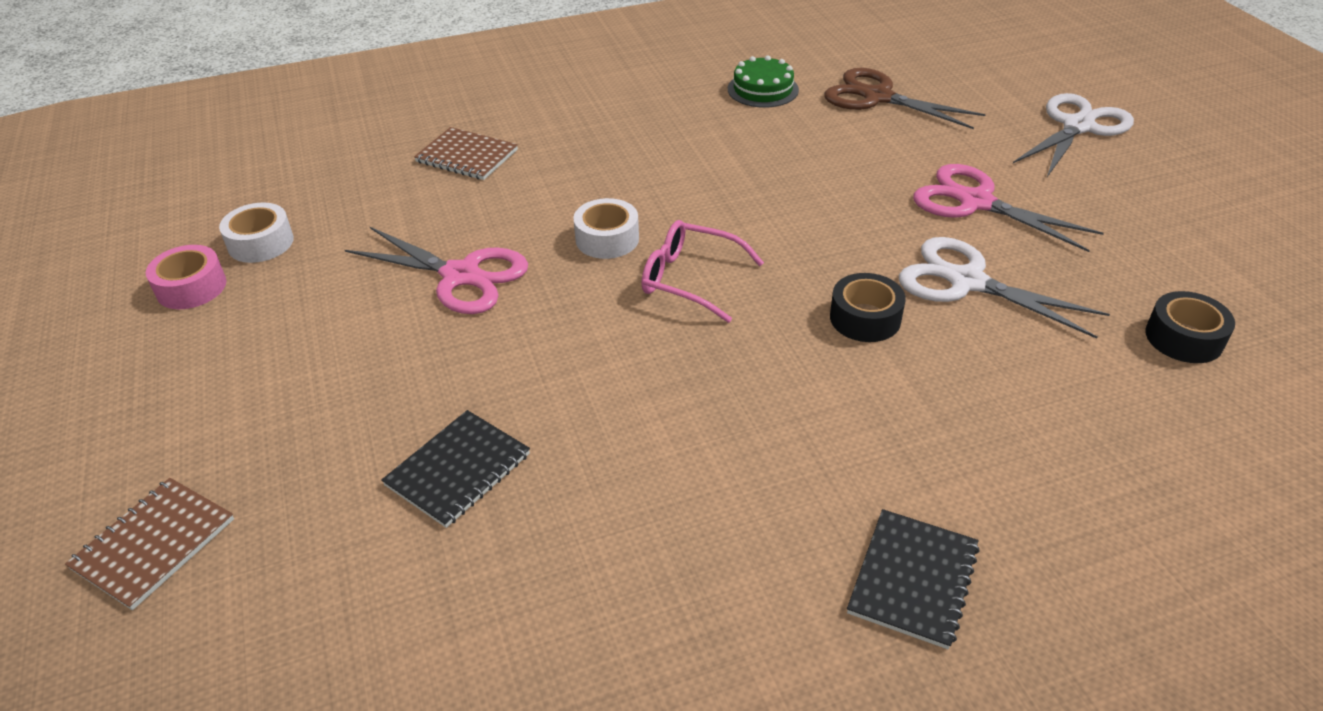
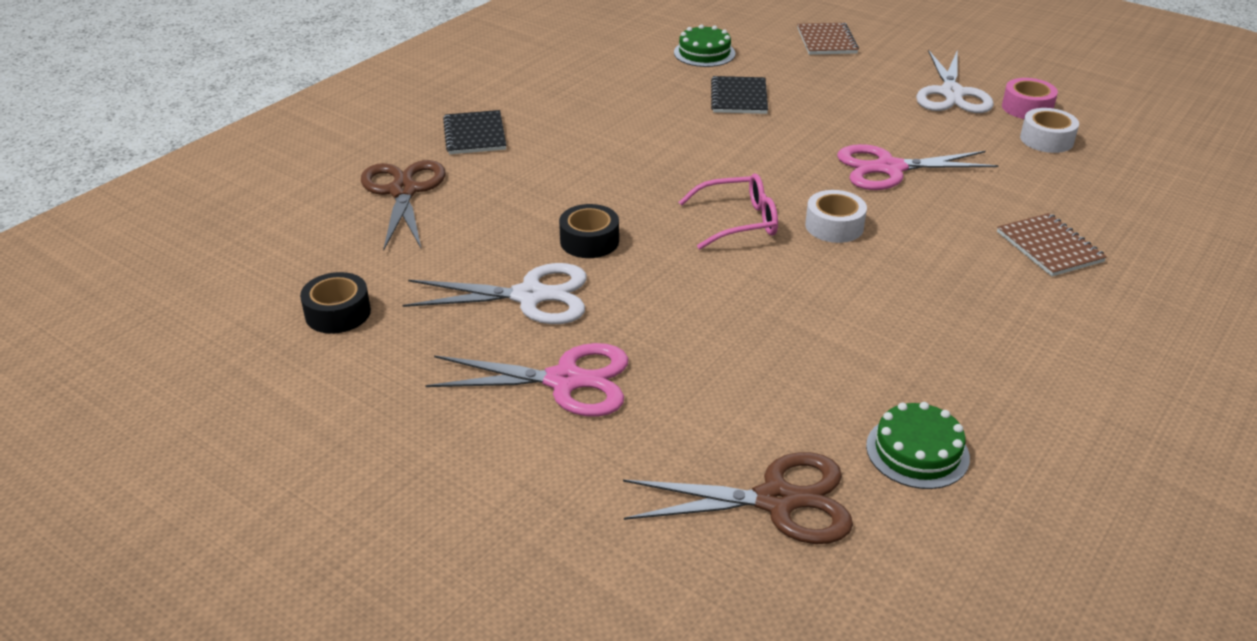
camera: 145 degrees right, 5 degrees down
brown notebook [414,127,518,180] -> brown notebook turned 75 degrees clockwise [997,213,1107,276]
white scissors [1013,93,1134,177] -> white scissors moved to [916,50,994,113]
none -> brown scissors [361,160,446,250]
none -> green cake [674,24,735,67]

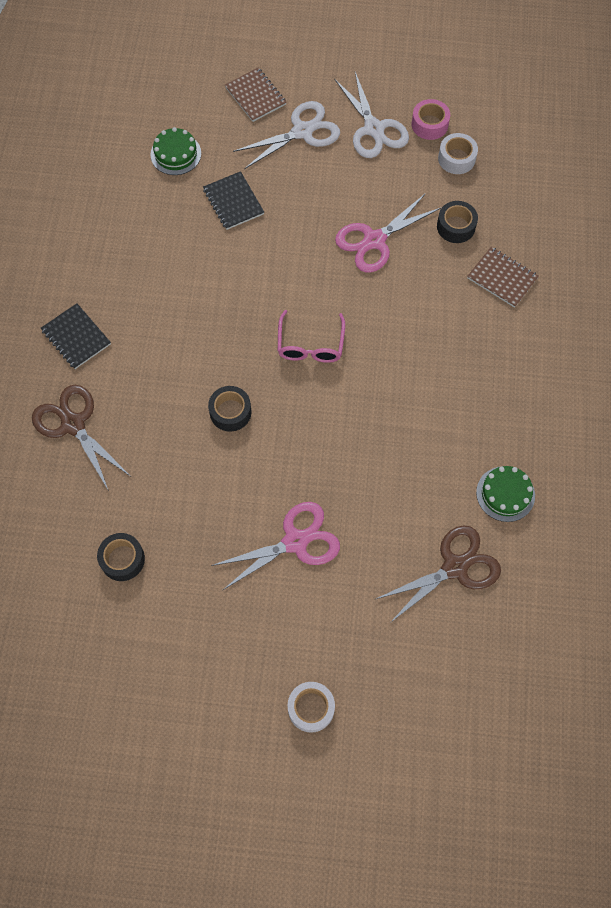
camera: 30 degrees left, 30 degrees up
white scissors [403,263,587,324] -> white scissors moved to [233,101,340,169]
pink glasses [679,173,778,250] -> pink glasses turned 135 degrees clockwise [278,310,345,363]
white tape [805,190,867,243] -> white tape moved to [288,682,335,733]
none -> black tape [437,201,478,243]

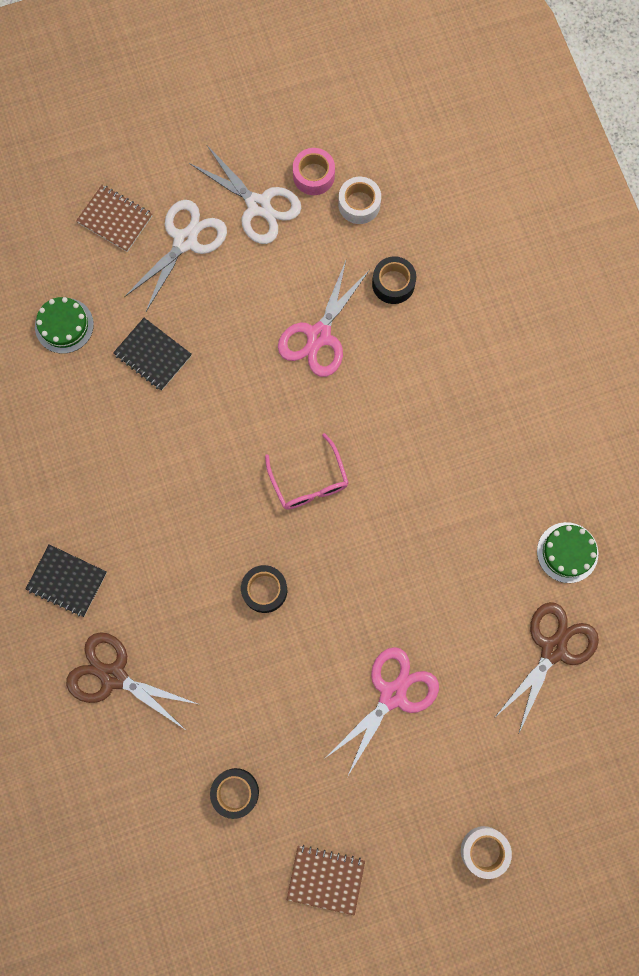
camera: 25 degrees left, 10 degrees up
brown notebook [467,247,539,308] -> brown notebook moved to [287,845,365,916]

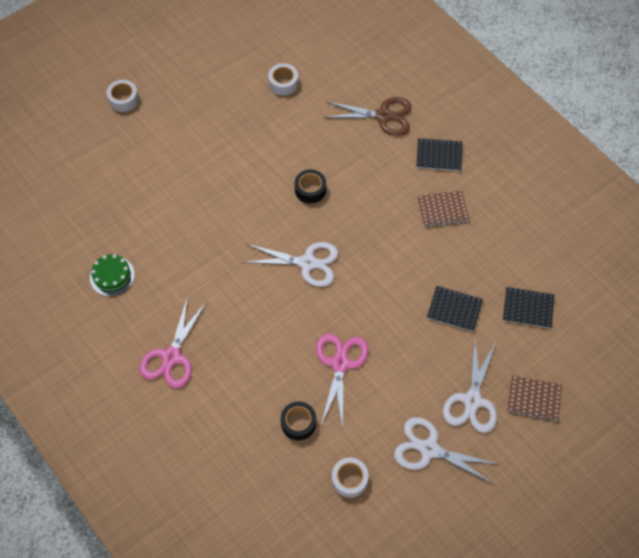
camera: 160 degrees right, 15 degrees down
green cake [35,297,94,354] -> black notebook [503,287,554,329]
black tape [210,768,259,819] -> white tape [268,63,298,95]
pink glasses [265,433,349,510] -> white scissors [243,242,338,287]
brown notebook [287,845,365,916] -> brown notebook moved to [418,191,469,227]
pink tape [293,148,335,195] -> none
pink scissors [327,647,439,777] -> pink scissors moved to [139,296,207,388]
brown scissors [494,602,599,733] -> none

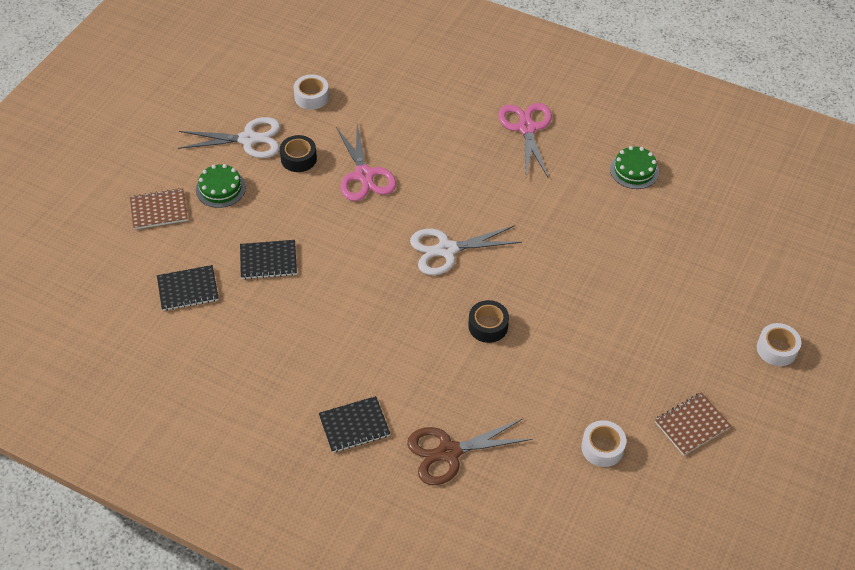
camera: 155 degrees right, 10 degrees down
black tape [281,401,316,440] -> black tape moved to [280,135,317,172]
brown notebook [418,191,469,227] -> brown notebook moved to [655,392,731,456]
white scissors [443,340,497,433] -> green cake [196,164,246,208]

